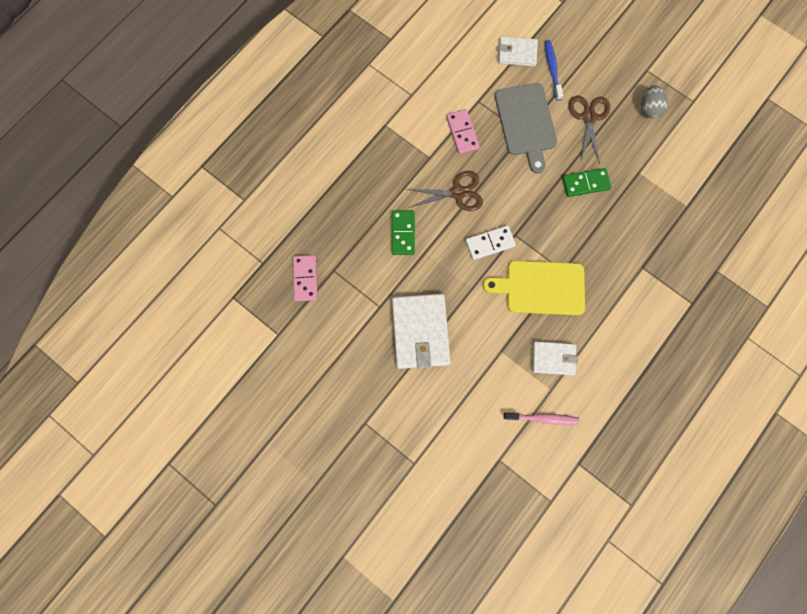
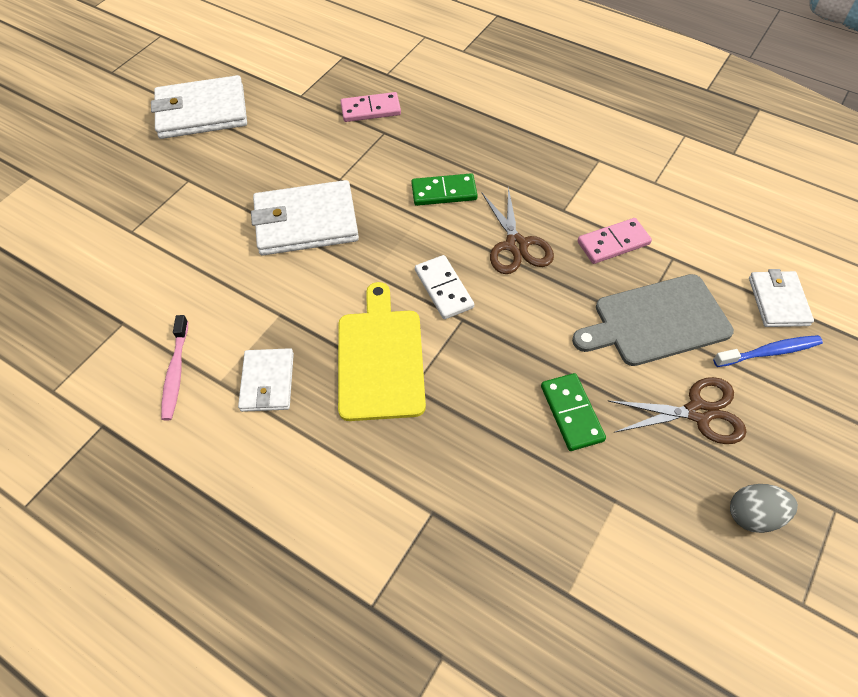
camera: 85 degrees right, 20 degrees down
none -> white wallet [151,75,247,139]

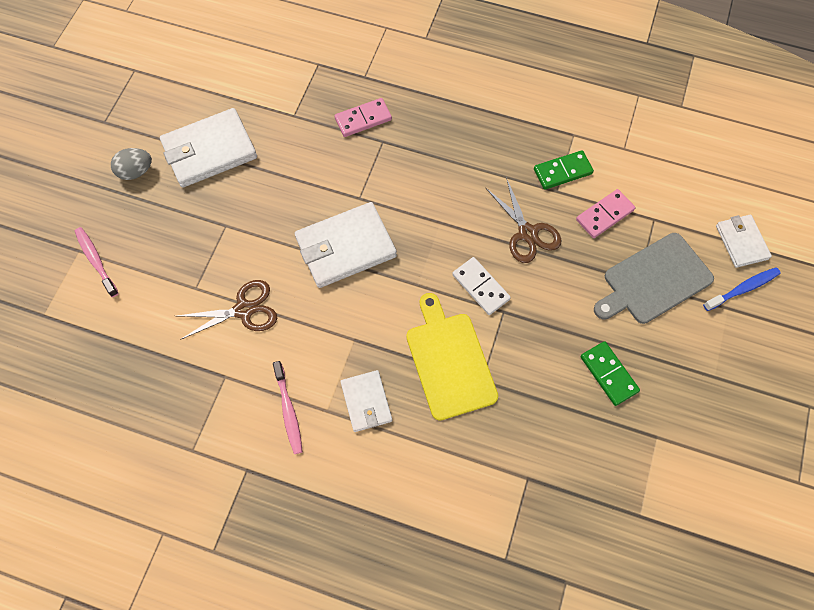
camera: 15 degrees left, 10 degrees up
green domino [411,173,478,206] -> green domino moved to [534,150,594,190]
brown scissors [609,377,747,444] -> brown scissors moved to [177,280,277,340]
grey egg [730,484,798,533] -> grey egg moved to [111,148,152,180]
none -> pink toothbrush [75,227,119,297]

